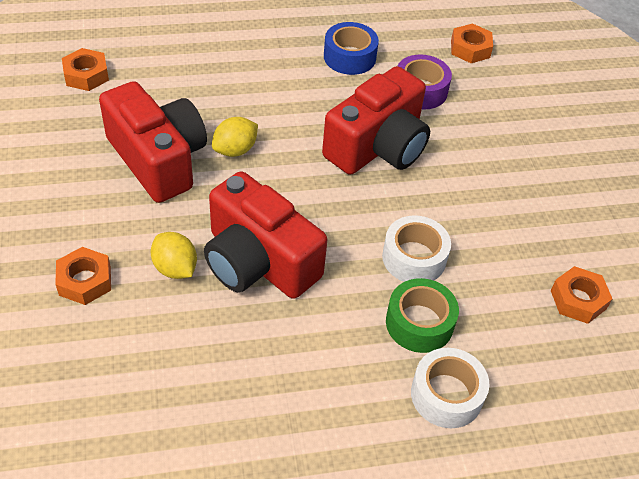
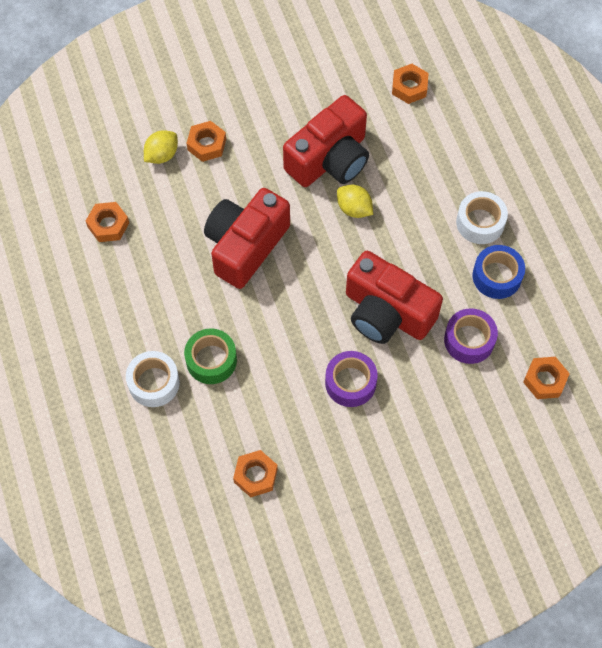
camera: 85 degrees right, 15 degrees up
yellow lemon [151,232,197,279] -> yellow lemon moved to [144,130,178,164]
white tape [382,216,451,282] -> white tape moved to [456,191,508,244]
none -> orange nut [86,202,129,242]
none -> purple tape [325,351,378,407]

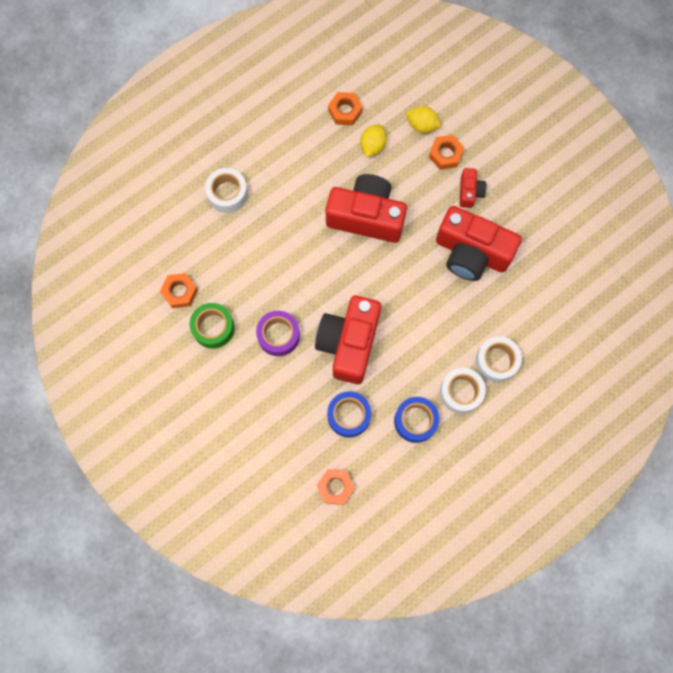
camera: 70 degrees right, 10 degrees up
green tape [184,329,237,384] -> green tape moved to [190,303,235,349]
yellow lemon [337,185,373,218] -> yellow lemon moved to [360,124,387,157]
orange nut [392,64,428,104] -> none
purple tape [444,308,498,364] -> blue tape [327,391,371,438]
none -> red camera [459,168,487,208]
none -> white tape [476,336,522,382]

